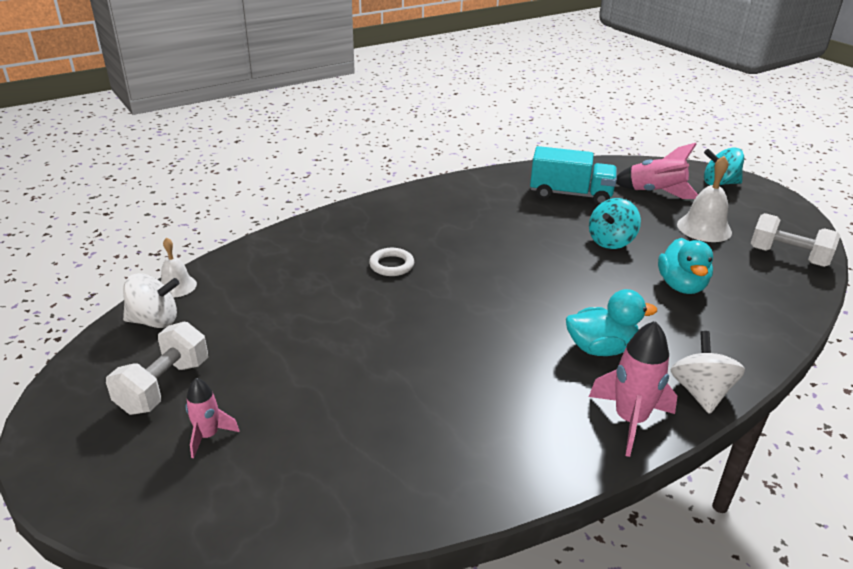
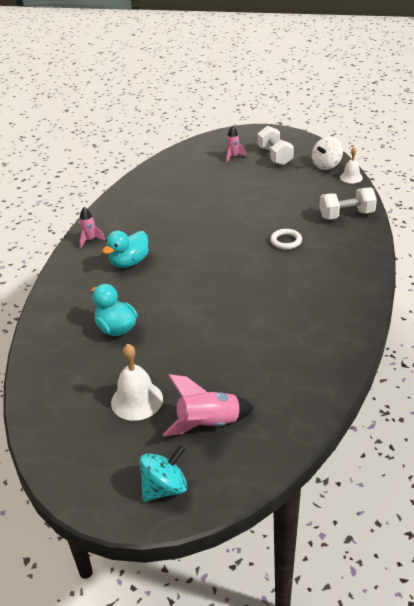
camera: 140 degrees right, 5 degrees up
turquoise truck [530,146,617,205] -> none
turquoise spinning top [589,198,641,249] -> none
pink rocket [589,321,677,457] -> pink rocket [79,207,105,248], size x0.60
white spinning top [671,331,745,414] -> none
white dumbbell [751,213,841,267] -> white dumbbell moved to [319,188,377,219]

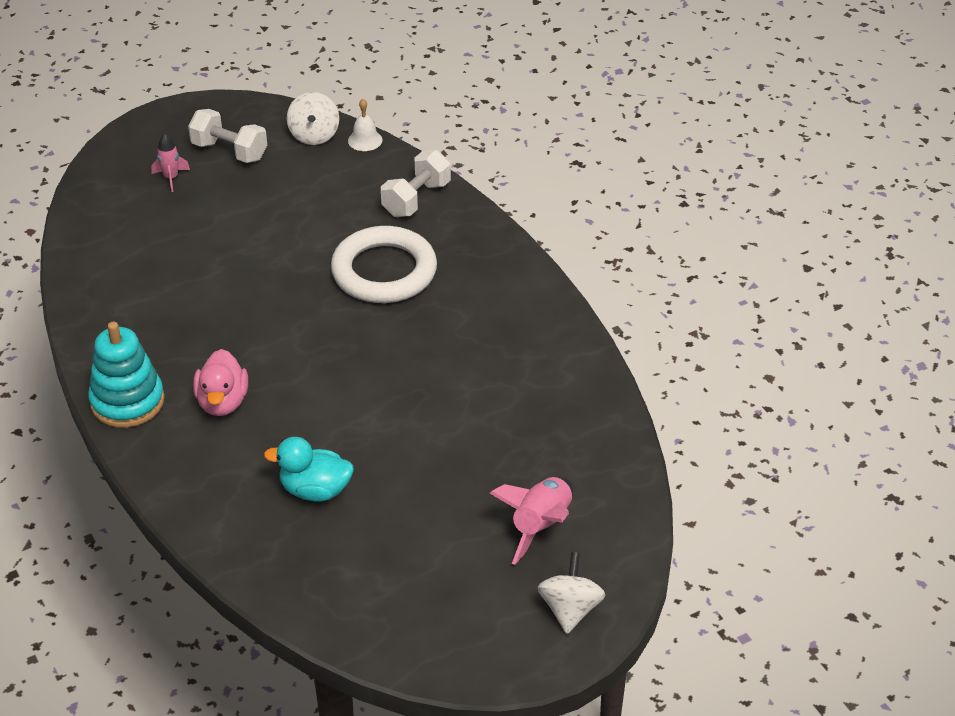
camera: 45 degrees left, 5 degrees up
pink rocket [79,207,105,248] -> turquoise stacking toy [88,322,165,428]
turquoise duck [102,231,149,268] -> pink duck [193,349,248,416]
white bell [111,343,163,421] -> none
turquoise spinning top [139,445,187,502] -> white spinning top [537,552,605,634]
white ring [270,229,302,250] -> white ring [331,226,437,303], size x2.27

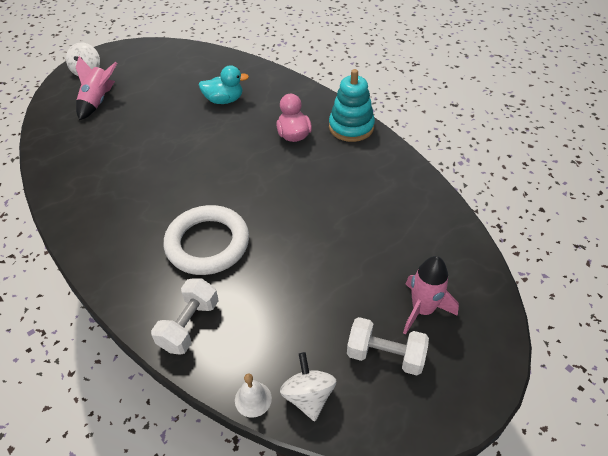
camera: 170 degrees right, 5 degrees up
pink rocket [151,134,190,192] -> pink rocket [403,256,459,335], size x1.68

